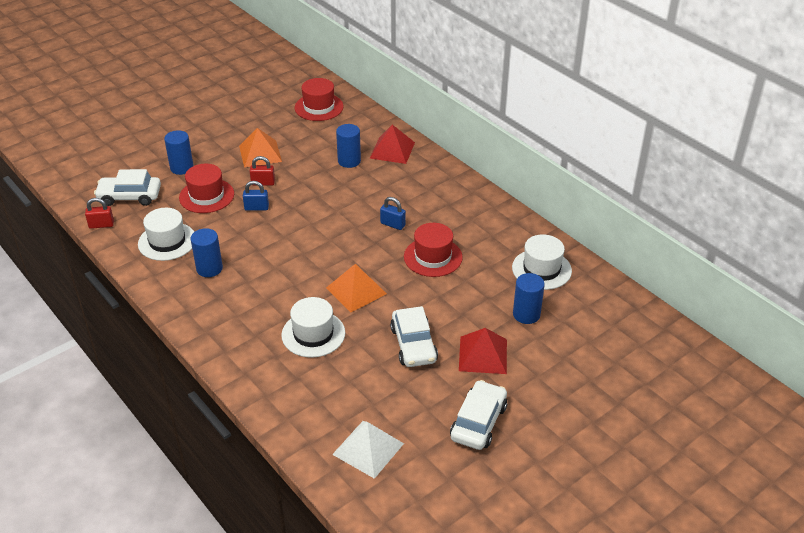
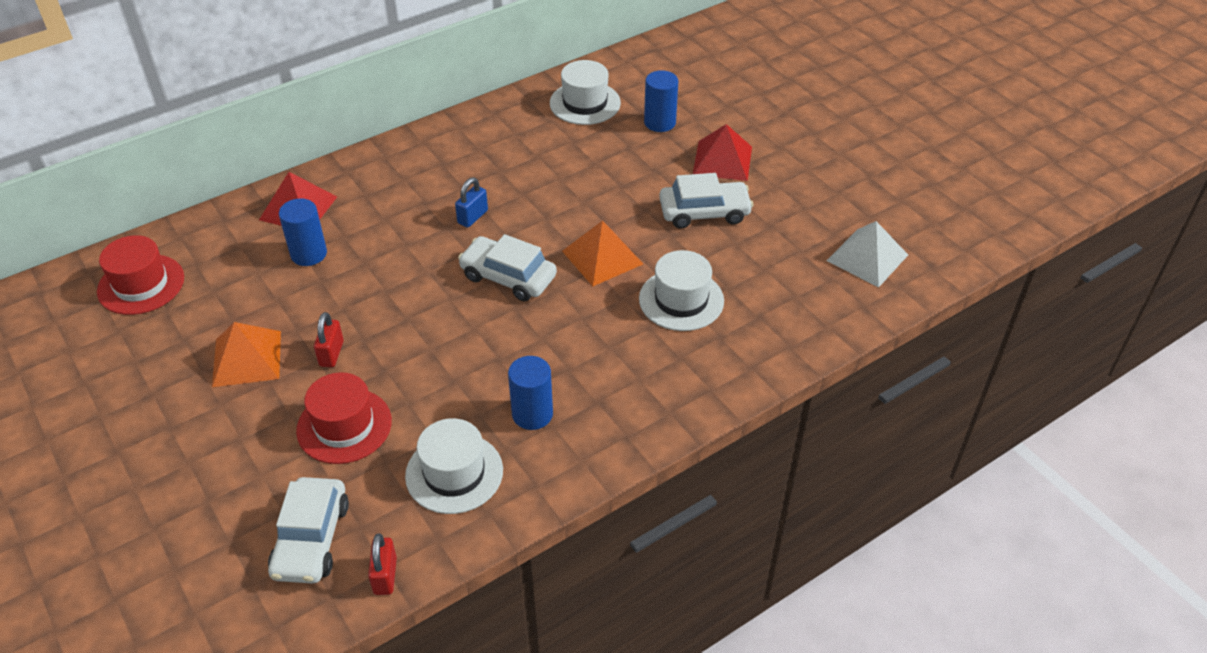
camera: 85 degrees left, 5 degrees up
blue cylinder [164,130,194,175] -> none
blue padlock [243,181,269,211] -> none
red hat [404,223,463,277] -> none
white car [450,380,507,450] -> white car moved to [458,234,557,301]

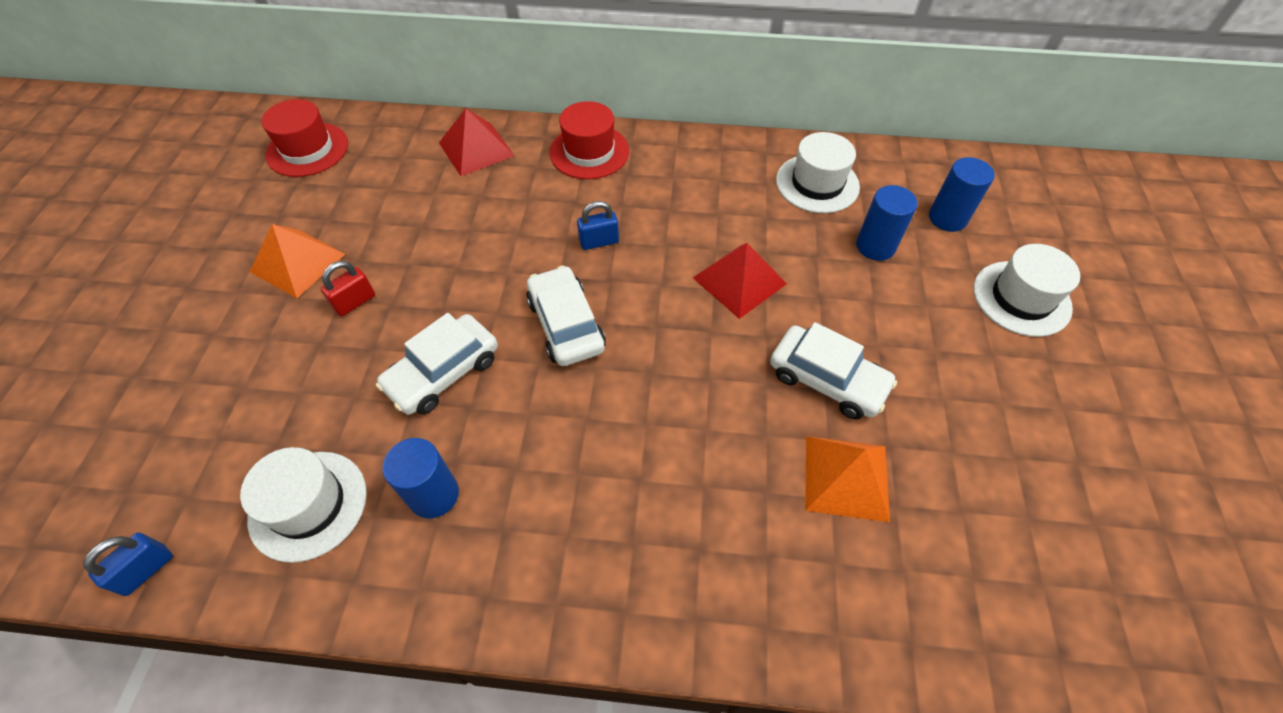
camera: 40 degrees right, 10 degrees up
white car [268,477,349,584] -> white car moved to [376,313,498,415]
blue cylinder [279,198,327,266] -> blue cylinder moved to [929,157,995,232]
red hat [296,372,392,464] -> red hat moved to [549,101,629,179]
red padlock [368,534,397,595] -> blue padlock [83,533,173,596]
orange pyramid [562,221,643,286] -> orange pyramid moved to [805,436,890,522]
white hat [639,250,724,331] -> white hat moved to [974,244,1080,337]
red pyramid [693,124,752,181] -> red pyramid moved to [693,243,787,319]
white pyramid [827,221,908,288] -> none

